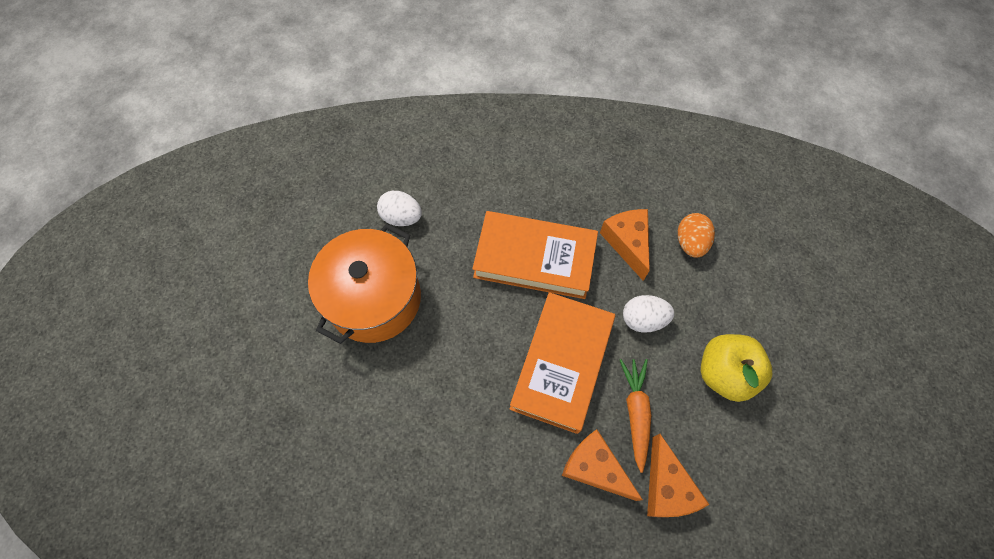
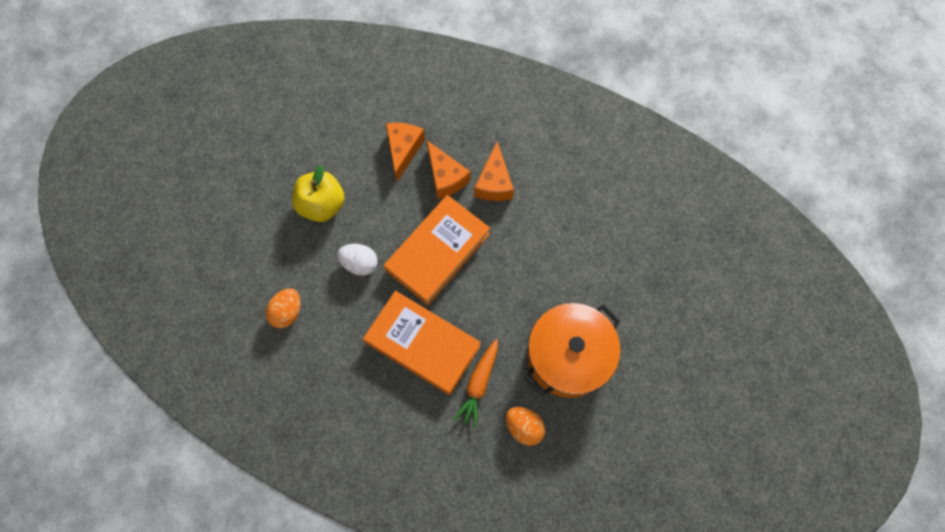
camera: 160 degrees left, 5 degrees up
white egg [377,191,422,226] -> orange egg [506,407,545,446]
orange cheese [600,209,650,281] -> orange cheese moved to [474,142,514,201]
orange carrot [620,359,651,473] -> orange carrot moved to [453,339,498,428]

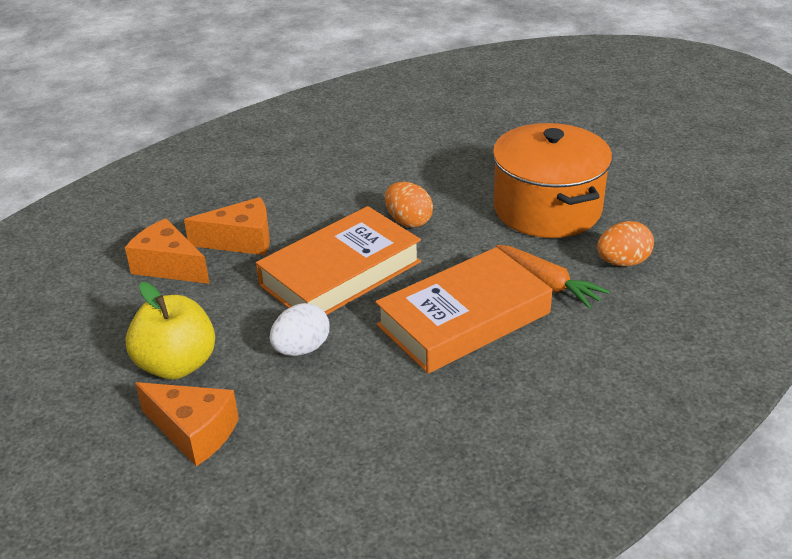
camera: 65 degrees left, 35 degrees down
orange egg [266,288,301,328] -> orange egg moved to [385,182,433,228]
orange book [384,195,490,305] -> orange book turned 75 degrees clockwise [256,206,421,315]
orange cheese [474,142,514,201] -> orange cheese moved to [135,382,239,466]

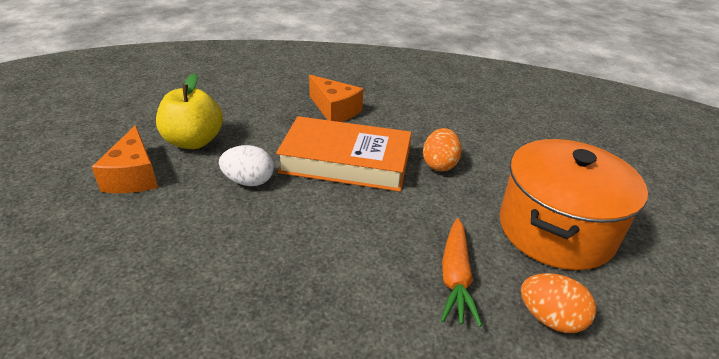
camera: 50 degrees right, 0 degrees up
orange cheese [125,218,210,284] -> none
orange book [375,247,552,374] -> none

